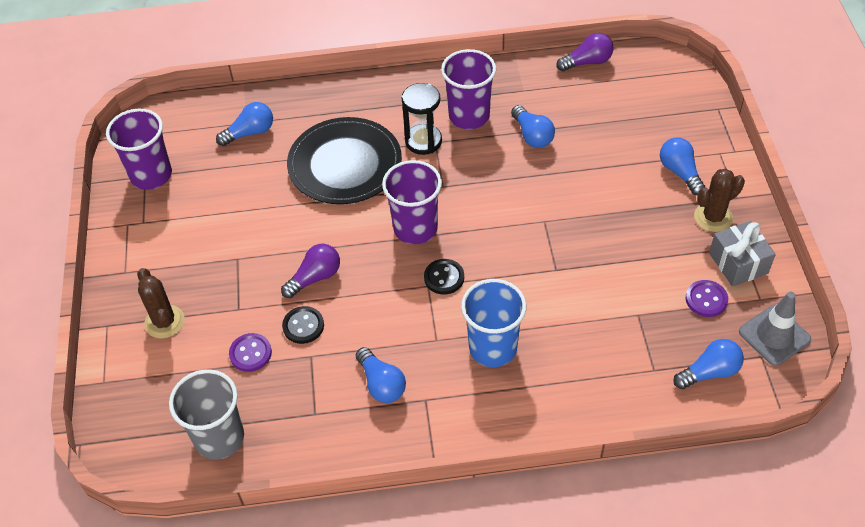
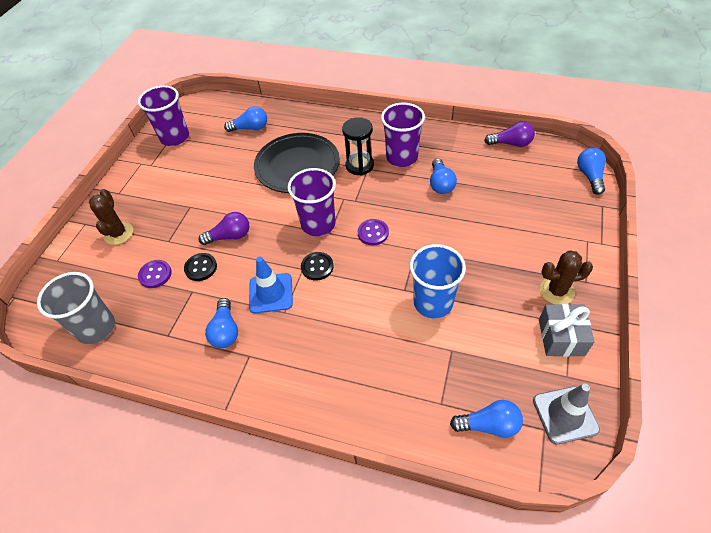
camera: 25 degrees right, 0 degrees up
blue cup [461,279,526,367] -> blue cup moved to [410,244,466,318]
blue light bulb [660,137,705,195] -> blue light bulb moved to [577,148,606,195]
purple button [685,280,728,317] -> purple button moved to [358,219,389,245]
none -> blue traffic cone [249,257,293,313]

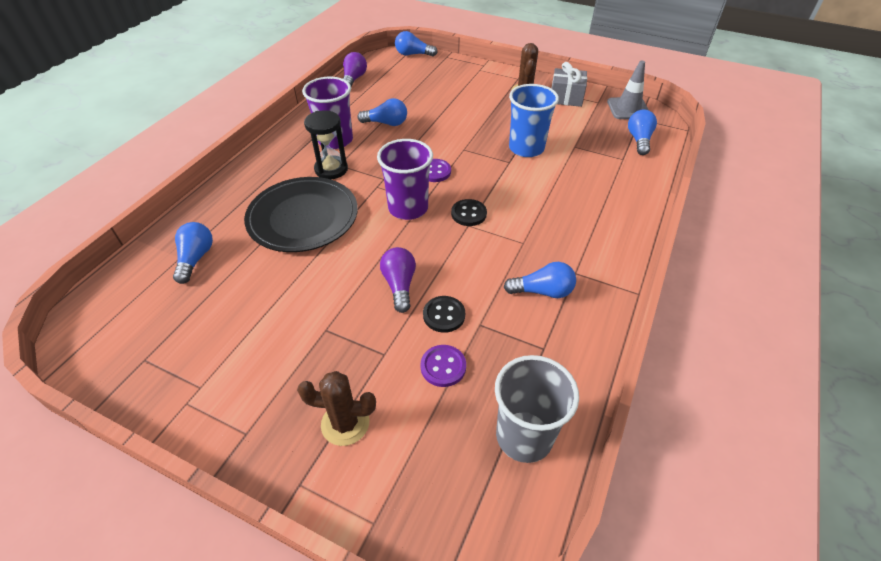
camera: 85 degrees left, 5 degrees down
purple cup [138,85,189,146] -> none
blue traffic cone [249,257,293,313] -> none

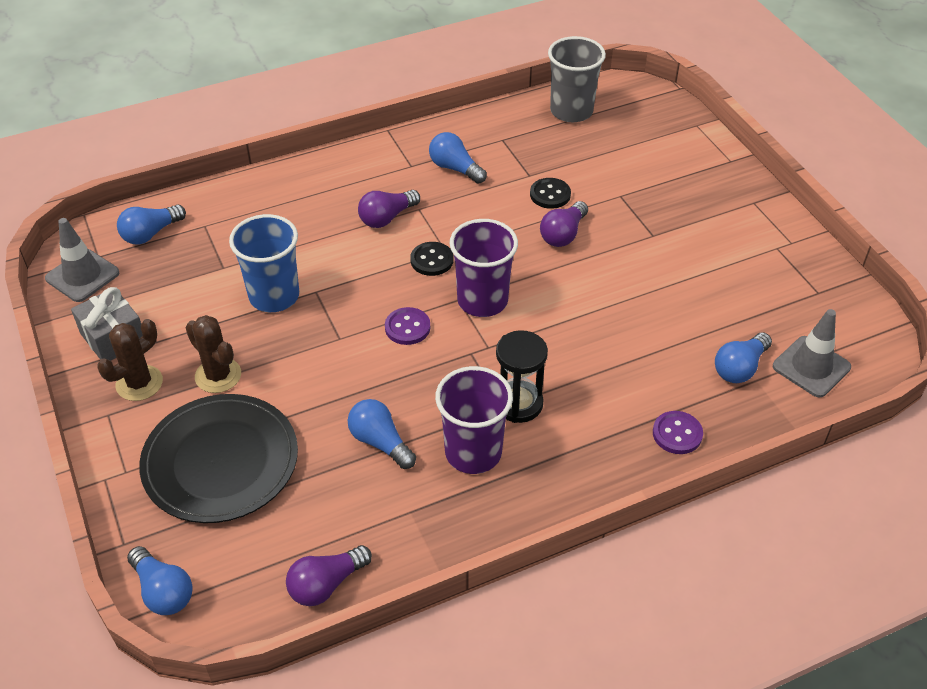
camera: 140 degrees left, 0 degrees up
black plate [244,177,358,252] -> black plate moved to [139,394,298,523]
brown cactus [297,371,376,446] -> brown cactus moved to [186,315,241,393]
purple button [420,345,466,387] -> purple button moved to [653,411,703,454]
none -> purple light bulb [358,190,420,228]
none -> grey traffic cone [773,309,851,397]

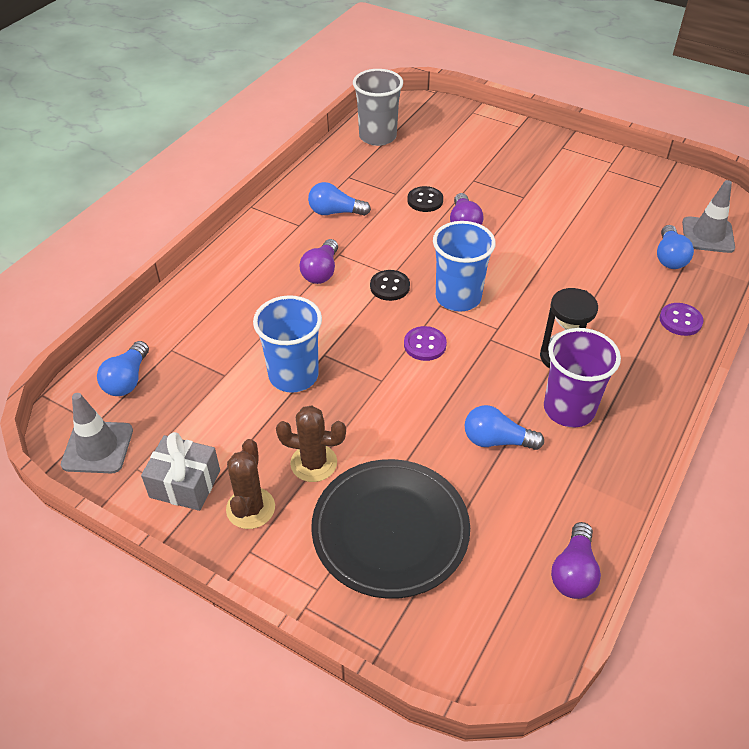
camera: 35 degrees left, 0 degrees up
blue light bulb [127,546,193,615] -> none
purple cup [450,219,518,317] -> blue cup [433,221,496,312]

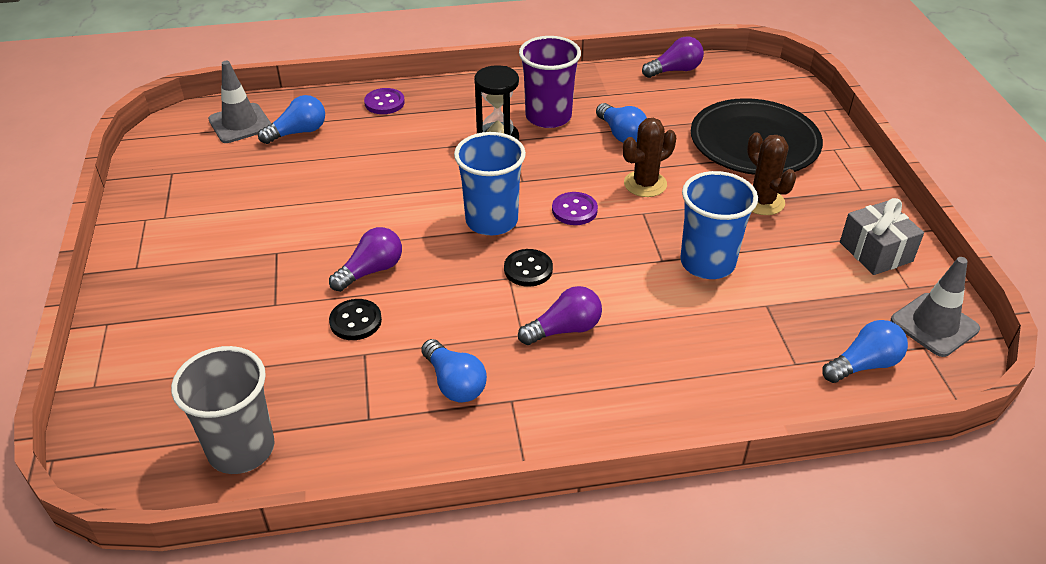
camera: 130 degrees left, 5 degrees down
brown cactus [226,439,275,529] -> brown cactus moved to [623,118,676,197]

